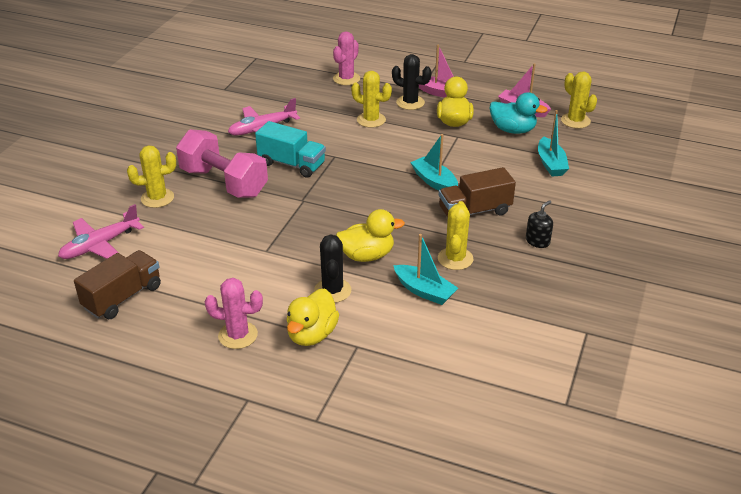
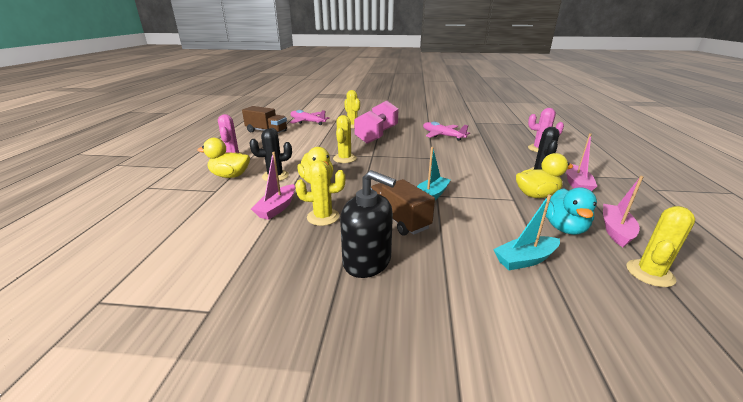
camera: 75 degrees right, 10 degrees down
turquoise truck [255,121,326,178] -> none
yellow cactus [351,71,392,128] -> yellow cactus moved to [333,115,357,163]
turquoise boat [393,234,458,305] -> pink boat [251,152,295,220]
black soap dispenser [526,200,553,248] -> black soap dispenser [340,170,396,278], size x1.95

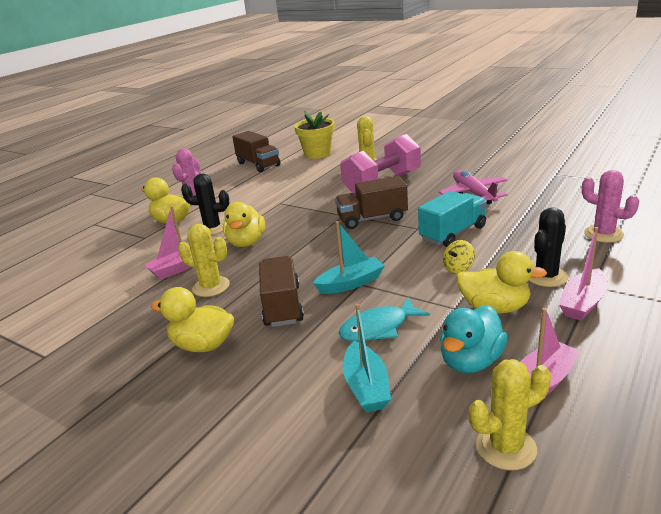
camera: 30 degrees right, 0 degrees up
pink plane [290,110,330,125] -> yellow flower pot [294,111,335,159]
yellow cactus [333,115,357,163] -> none
black soap dispenser [340,170,396,278] -> yellow duck [151,287,234,352]
turquoise boat [493,195,560,270] -> turquoise boat turned 105 degrees counterclockwise [343,304,391,413]
none -> brown truck [335,176,408,229]
none -> turquoise fish [339,297,430,342]
none -> turquoise truck [418,191,487,247]
none -> yellow spinning top [443,240,475,274]

